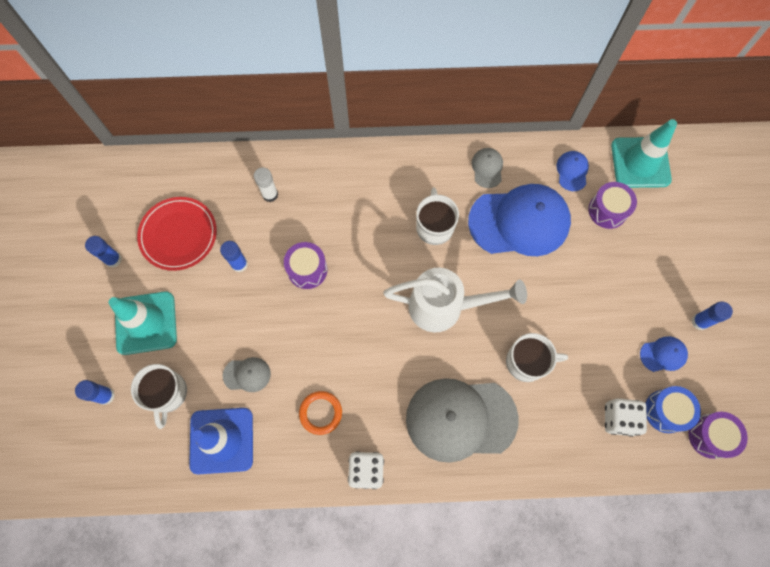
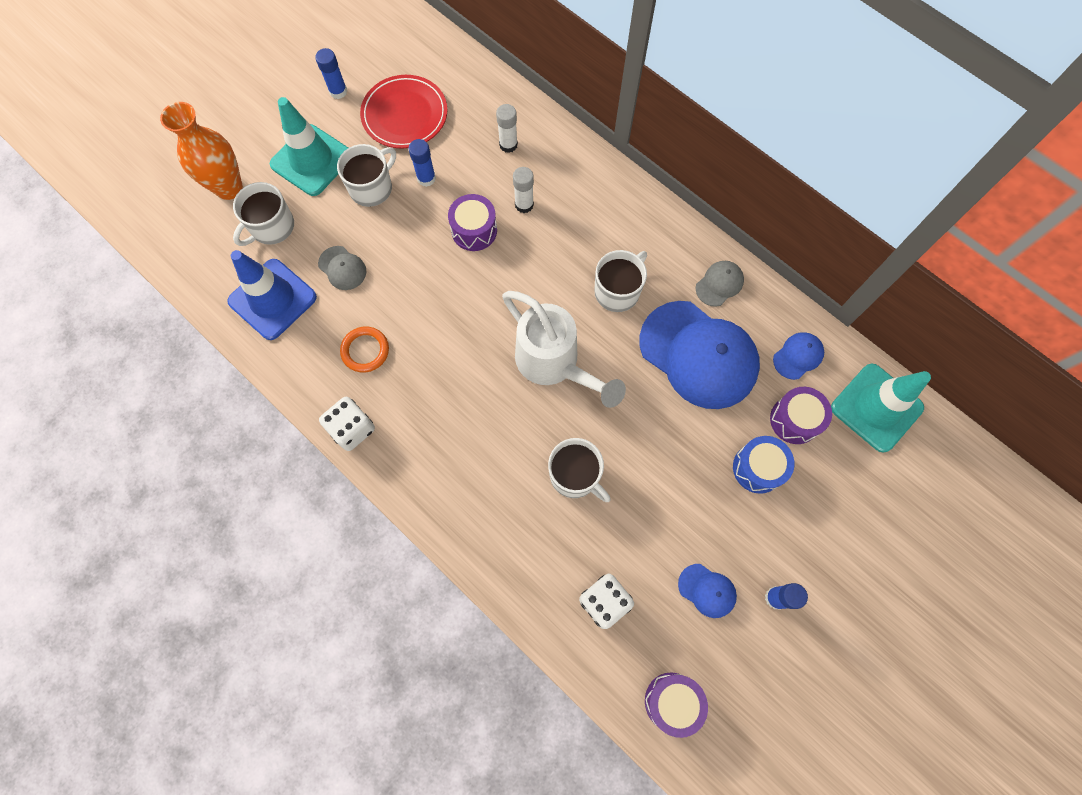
camera: 45 degrees right, 0 degrees up
blue glue stick [75,380,115,405] -> orange vase [160,102,243,200]
grey cap [406,378,519,463] -> none
blue drum [646,386,701,433] -> blue drum moved to [733,436,794,494]
none -> white mug [337,144,396,207]
none -> white glue stick [513,167,534,213]

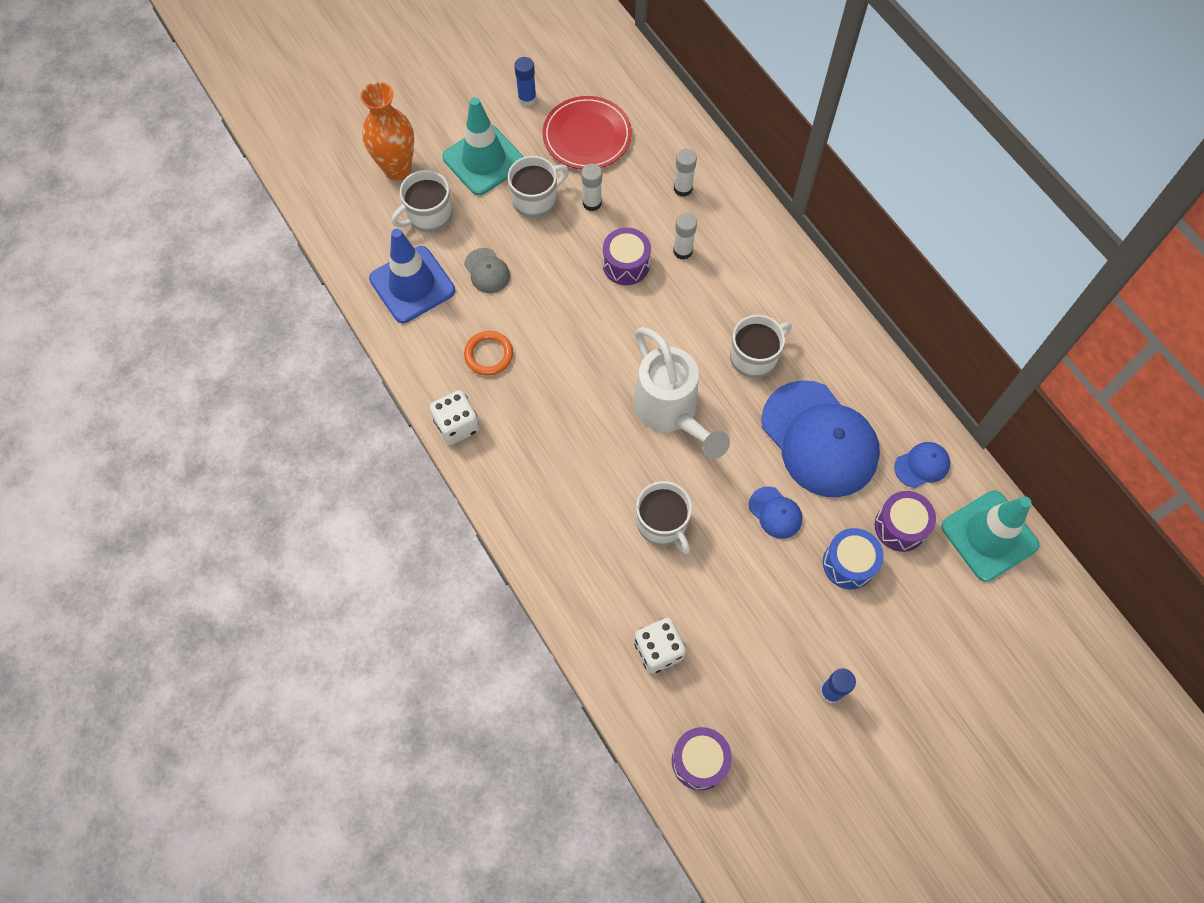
camera: 15 degrees right, 5 degrees down
blue glue stick [408,139,436,187] -> white glue stick [581,164,602,211]
blue cap [678,564,737,618] -> blue cap moved to [749,487,802,539]
grey cap [696,261,744,307] -> none

